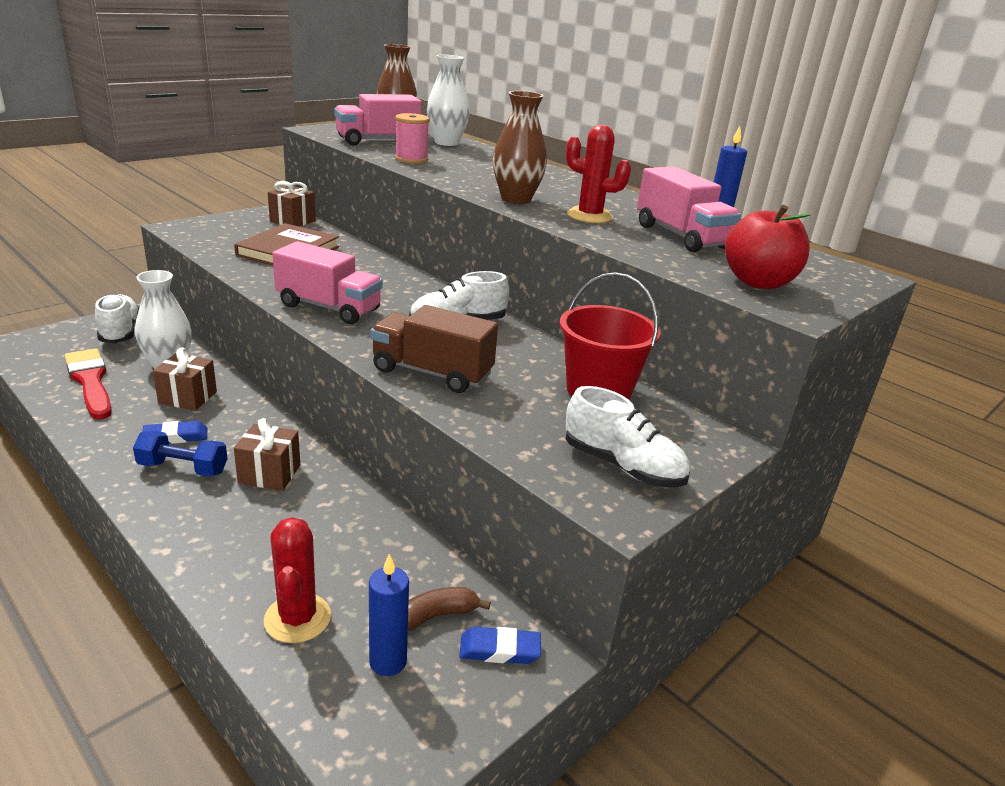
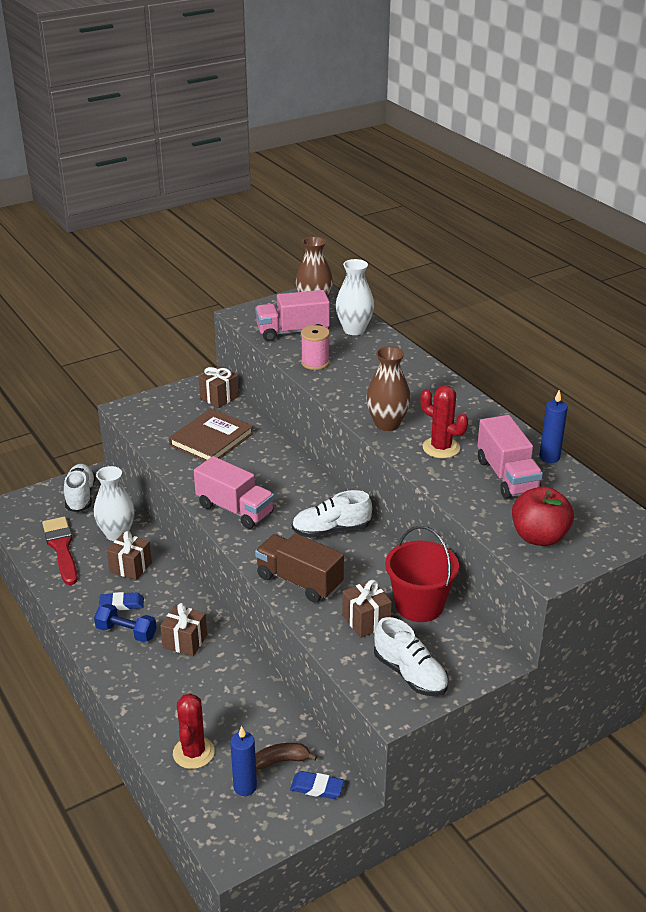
camera: 15 degrees right, 5 degrees up
none -> brown gift [342,580,392,638]

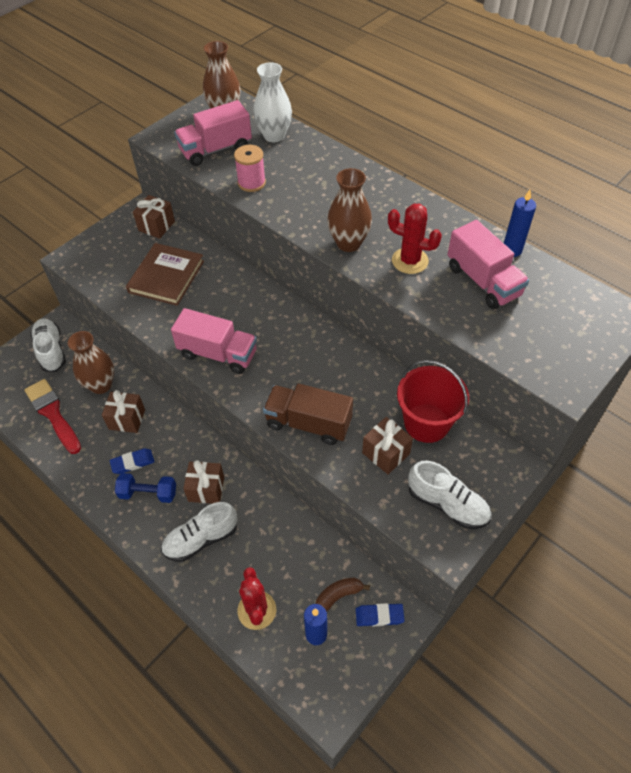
camera: 15 degrees left, 20 degrees up
white vase [94,466,135,541] -> brown vase [68,331,114,394]
white shoe [292,490,372,538] -> white shoe moved to [161,502,237,562]
red apple [512,486,574,546] -> none

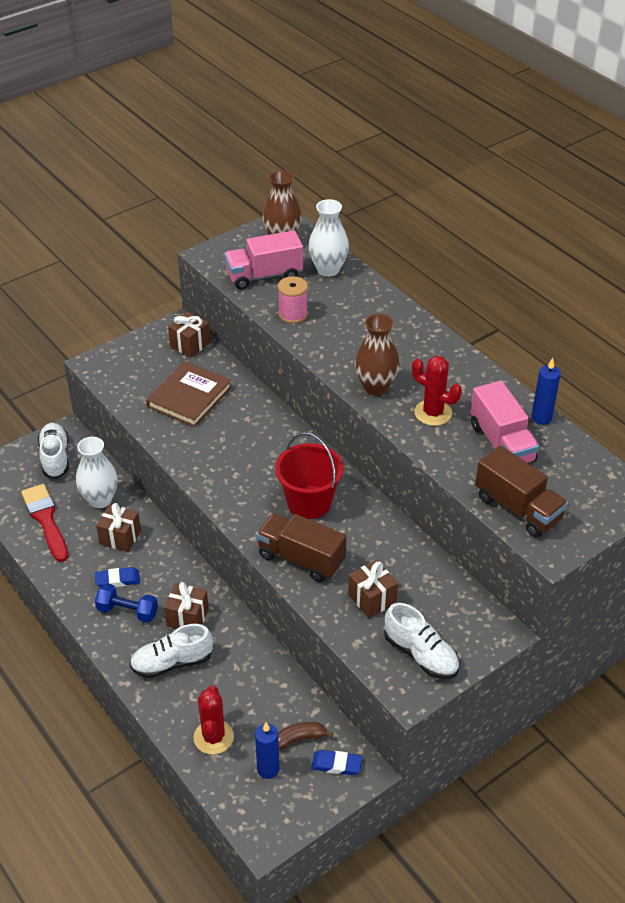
camera: 10 degrees right, 10 degrees down
brown vase [68,331,114,394] -> white vase [76,437,118,508]
pink truck [171,308,257,374] -> none
red bucket [397,360,469,443] -> red bucket moved to [275,432,343,519]
none -> brown truck [475,445,568,537]

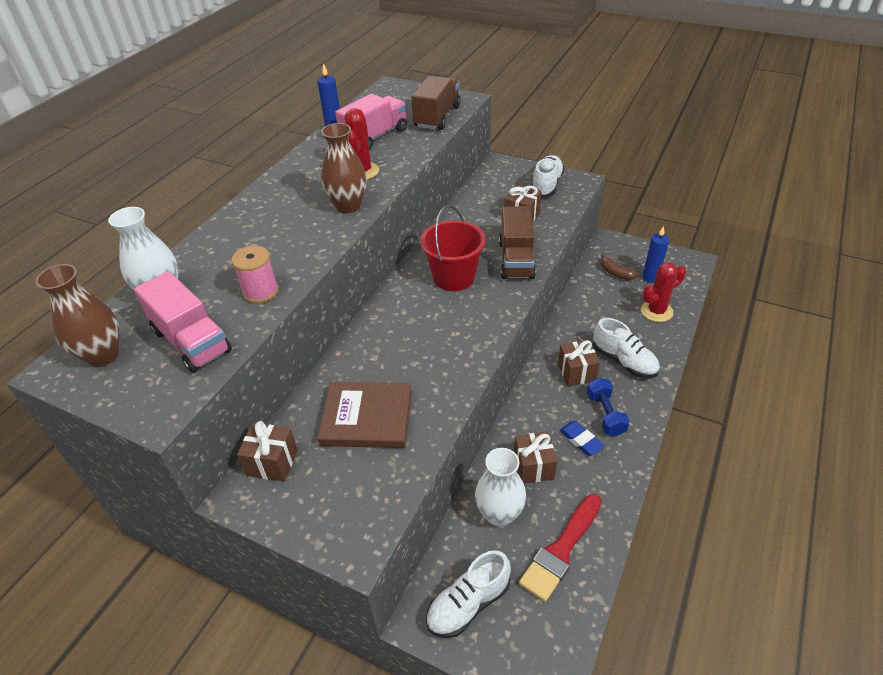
camera: 115 degrees left, 0 degrees up
blue eraser [311,750,362,775] -> none

